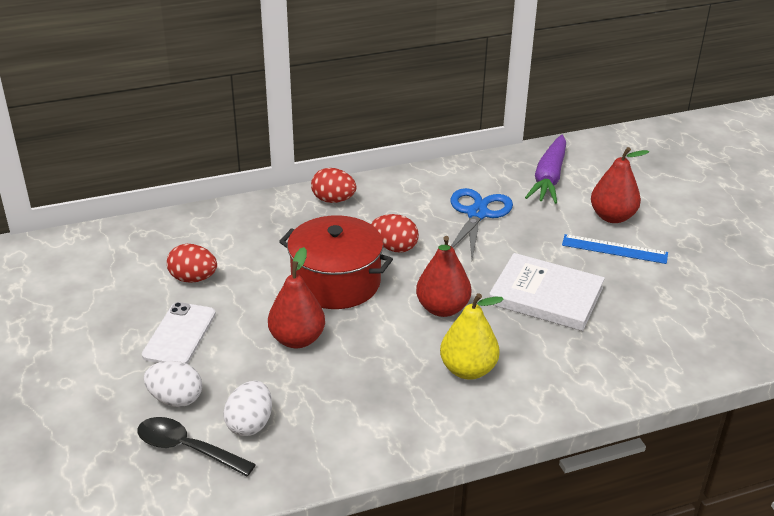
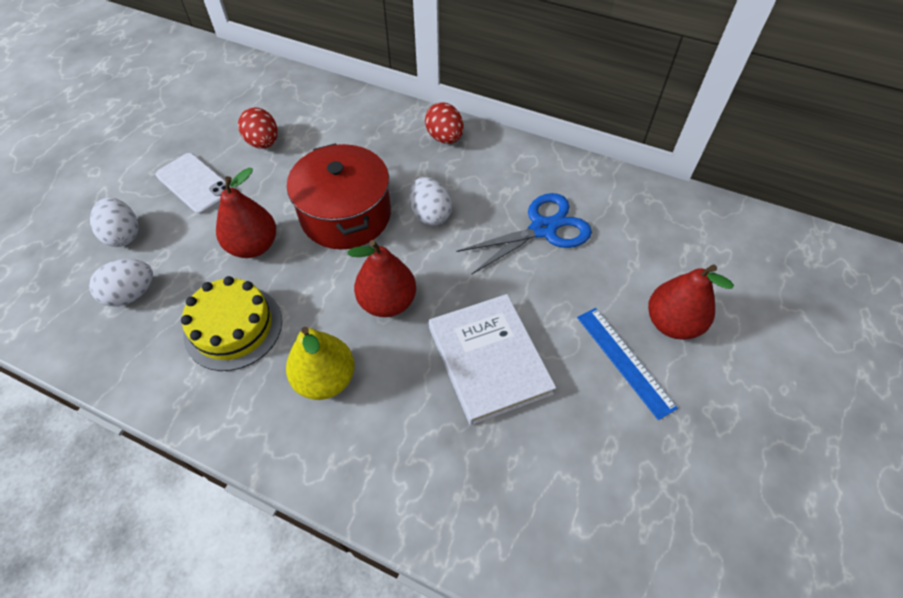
camera: 45 degrees right, 20 degrees up
black spoon [138,417,256,476] -> none
white phone [142,302,216,364] -> white phone turned 75 degrees clockwise [156,153,233,214]
red egg [371,214,419,253] -> white egg [409,177,452,226]
purple carrot [525,135,566,204] -> none
none -> yellow cake [181,276,282,371]

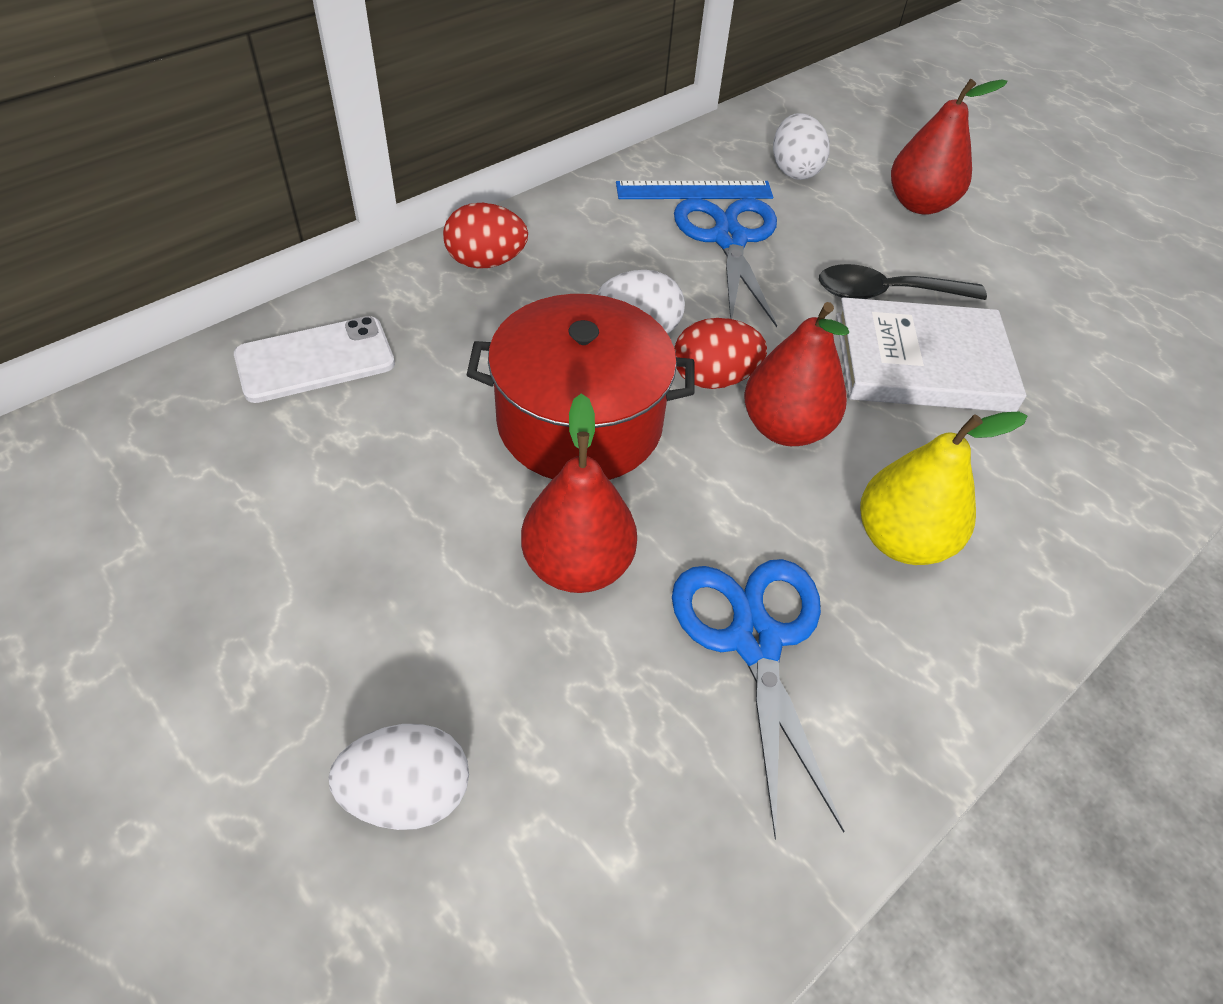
camera: 70 degrees left, 5 degrees down
white egg [89,259,153,306] -> white egg moved to [773,113,830,180]
white phone [156,153,233,214] -> white phone moved to [234,316,395,403]
yellow cake [181,276,282,371] -> blue scissors [672,559,845,840]
red egg [238,108,278,149] -> red egg moved to [674,318,767,389]
blue ruler [577,308,678,420] -> blue ruler moved to [616,181,774,199]
none -> black spoon [819,264,987,300]

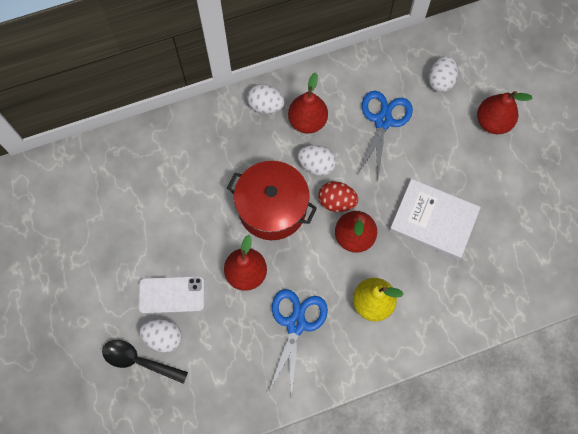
camera: 25 degrees right, 20 degrees up
white phone [234,316,395,403] -> white phone moved to [138,276,205,314]
red egg [443,203,528,269] -> white egg [247,84,285,114]
blue ruler [616,181,774,199] -> none
black spoon [819,264,987,300] -> black spoon moved to [102,340,188,384]
none -> red pear [288,72,328,133]

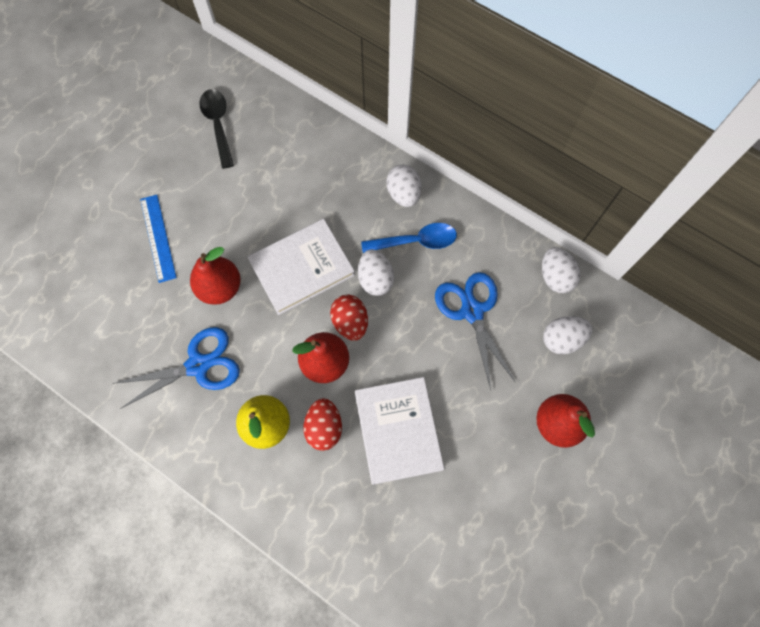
camera: 55 degrees right, 0 degrees up
black spoon [102,340,188,384] -> black spoon moved to [199,89,234,169]
white phone [138,276,205,314] -> blue ruler [140,195,177,283]
white egg [139,319,182,353] -> white egg moved to [542,247,581,293]
red pot [227,161,317,240] -> white book [247,219,355,315]
red pear [288,72,328,133] -> blue spoon [361,223,457,253]
blue scissors [358,91,413,178] -> blue scissors turned 90 degrees counterclockwise [435,272,516,390]
none -> red egg [303,398,342,451]

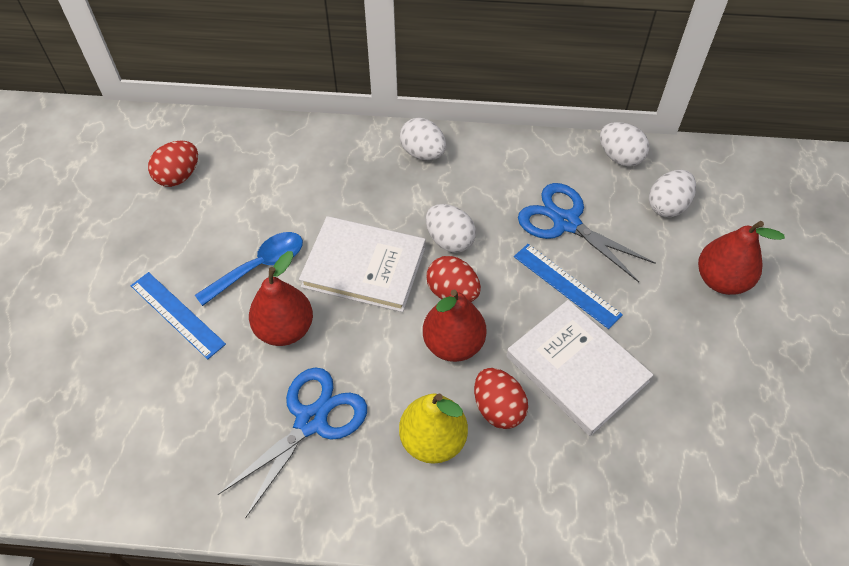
camera: 30 degrees left, 15 degrees down
black spoon [199,89,234,169] -> red egg [148,140,198,187]
white book [247,219,355,315] -> white book turned 75 degrees clockwise [299,216,426,312]
blue spoon [361,223,457,253] -> blue spoon moved to [195,232,303,306]
none -> blue ruler [514,244,623,329]

